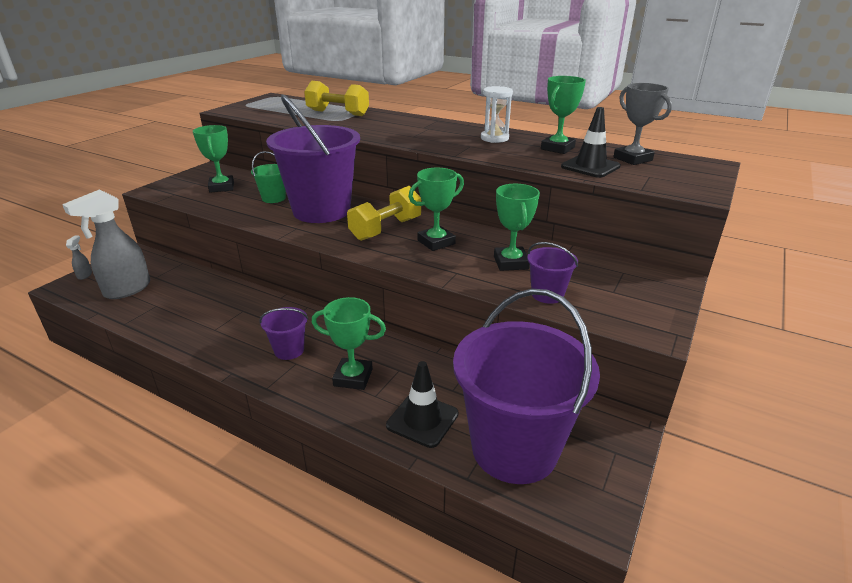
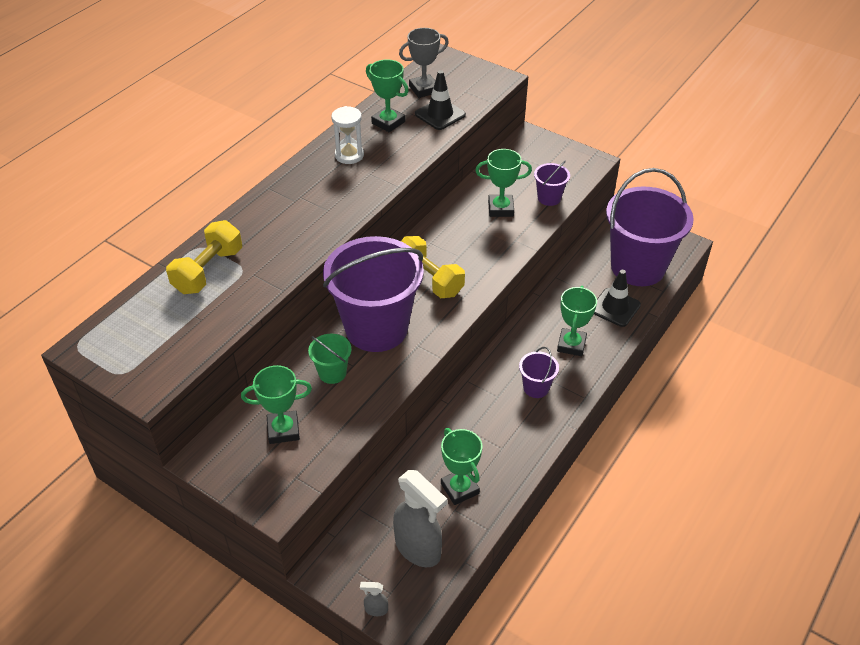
camera: 85 degrees left, 15 degrees up
green trophy [409,168,464,251] -> green trophy moved to [441,428,482,505]

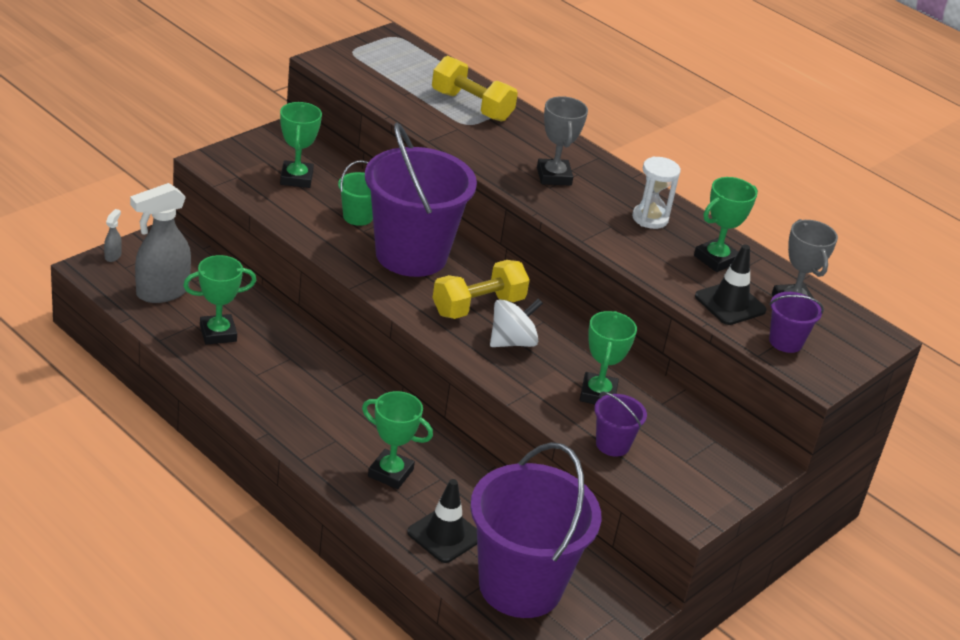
camera: 95 degrees right, 10 degrees down
purple bucket [519,347,559,398] -> purple bucket moved to [769,292,824,353]
none -> white spinning top [490,298,543,347]
none -> grey trophy [537,96,588,186]

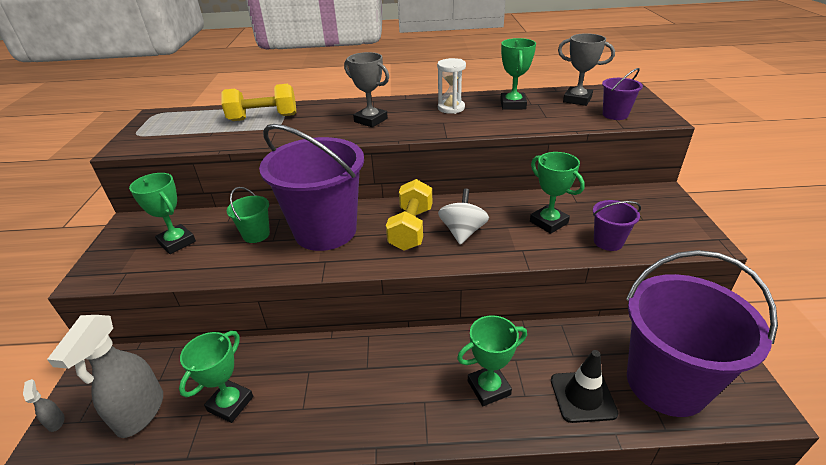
camera: 40 degrees left, 0 degrees up
black traffic cone [695,245,767,325] -> none

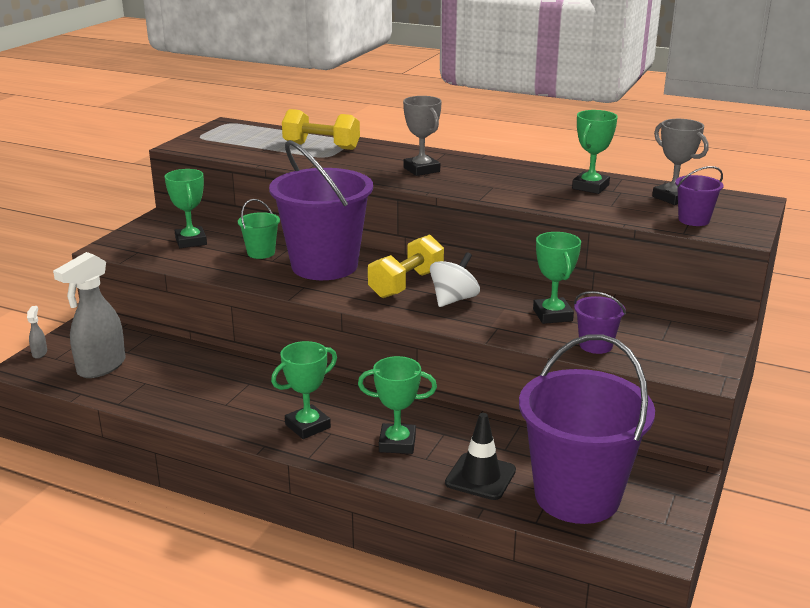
camera: 25 degrees right, 10 degrees down
green trophy [179,331,253,423] -> green trophy moved to [271,341,337,439]
white hourglass [437,58,466,114] -> none

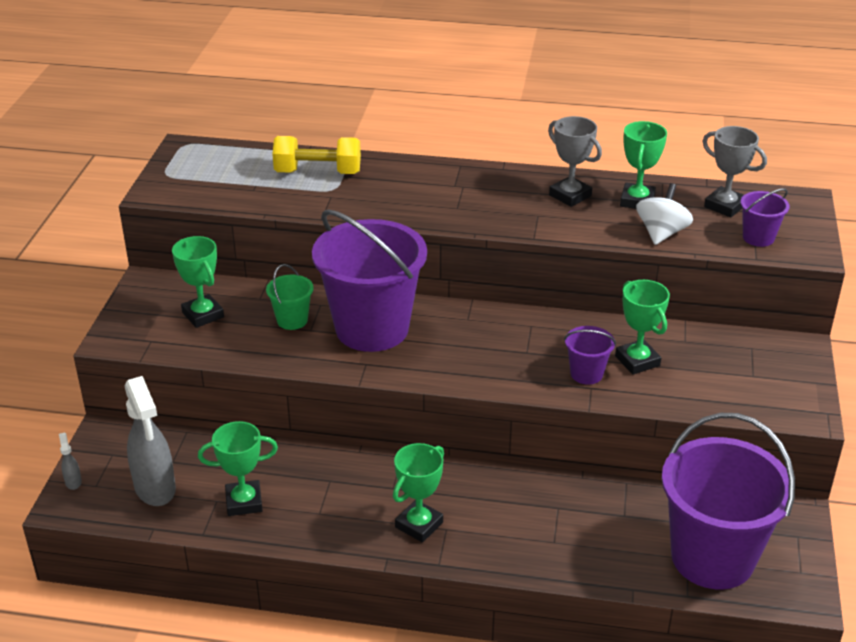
camera: 15 degrees left, 10 degrees up
grey spray bottle [53,252,125,378] -> grey spray bottle turned 45 degrees counterclockwise [124,376,176,506]
green trophy [358,356,437,454] -> green trophy moved to [198,421,278,516]
yellow dumbbell [368,234,444,298] -> none
grey trophy [403,96,442,176] -> grey trophy moved to [548,116,602,207]
white spinning top [430,252,480,307] -> white spinning top moved to [636,183,693,245]
black traffic cone [445,413,516,500] -> none
purple bucket [574,291,626,354] -> purple bucket moved to [564,326,616,385]

